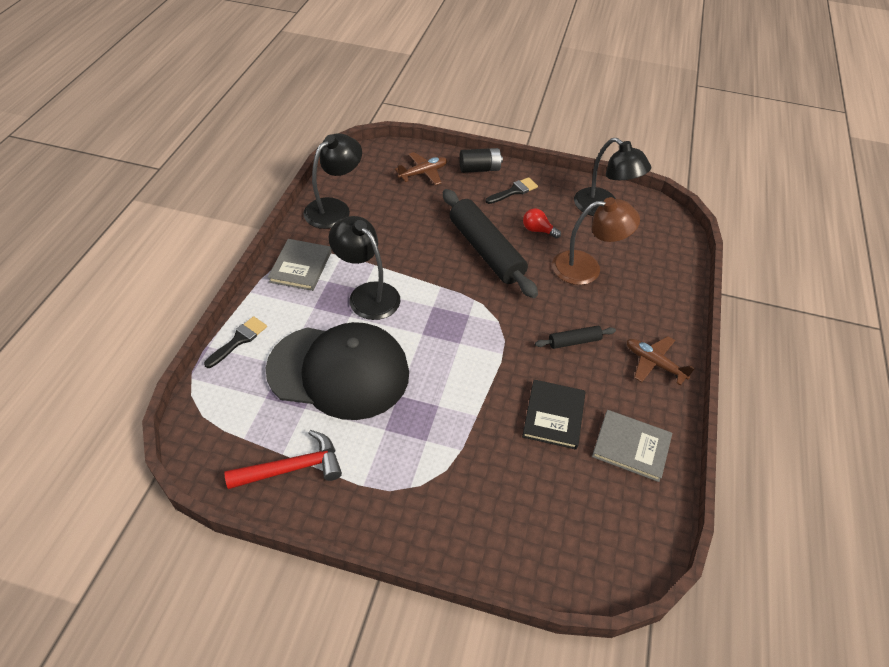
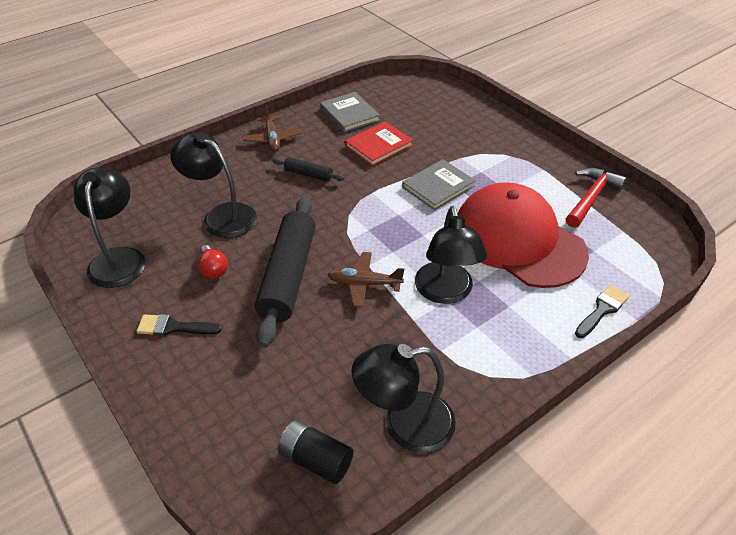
camera: 140 degrees left, 5 degrees down
black brush [204,316,267,368] -> black brush turned 150 degrees clockwise [575,285,629,338]
red hammer [224,430,342,489] -> red hammer turned 105 degrees clockwise [566,168,626,228]
black cap [266,322,409,420] -> red cap [458,182,589,288]
grey book [268,239,332,291] -> grey book moved to [402,159,476,210]
brown plane [395,152,447,185] -> brown plane moved to [328,252,404,307]
black battery [459,148,503,173] -> black battery moved to [278,420,354,484]
black book [522,379,586,450] -> red book [345,121,413,166]
brown lamp [552,197,640,285] -> black lamp [170,132,257,238]

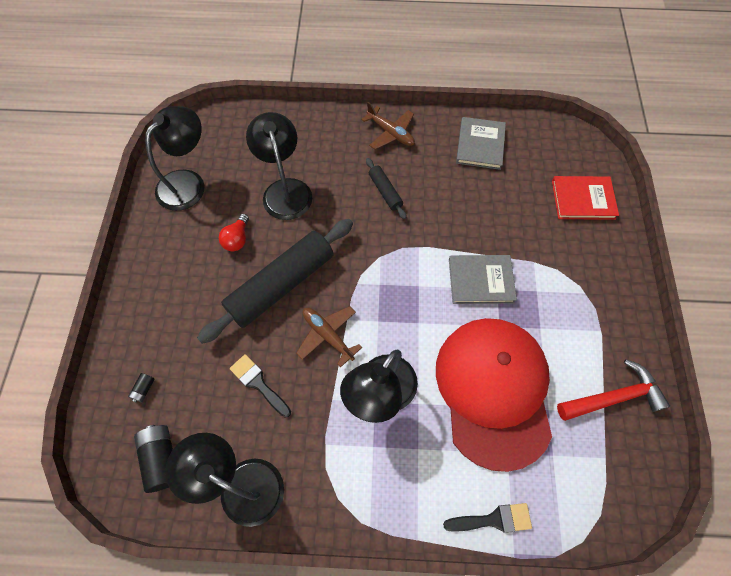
camera: 40 degrees right, 20 degrees up
black brush [136,314,222,336] -> black brush moved to [230,354,291,418]
brown plane [242,105,302,152] -> brown plane turned 75 degrees counterclockwise [361,102,415,150]
red book [345,121,413,166] -> red book moved to [552,176,619,220]
none -> black battery [128,373,154,402]

